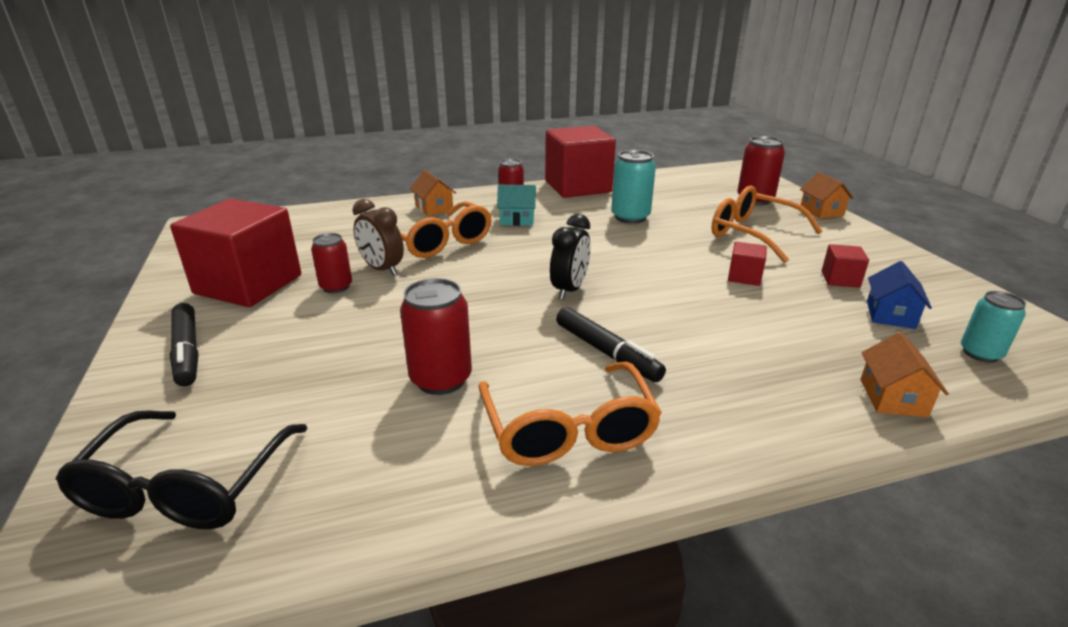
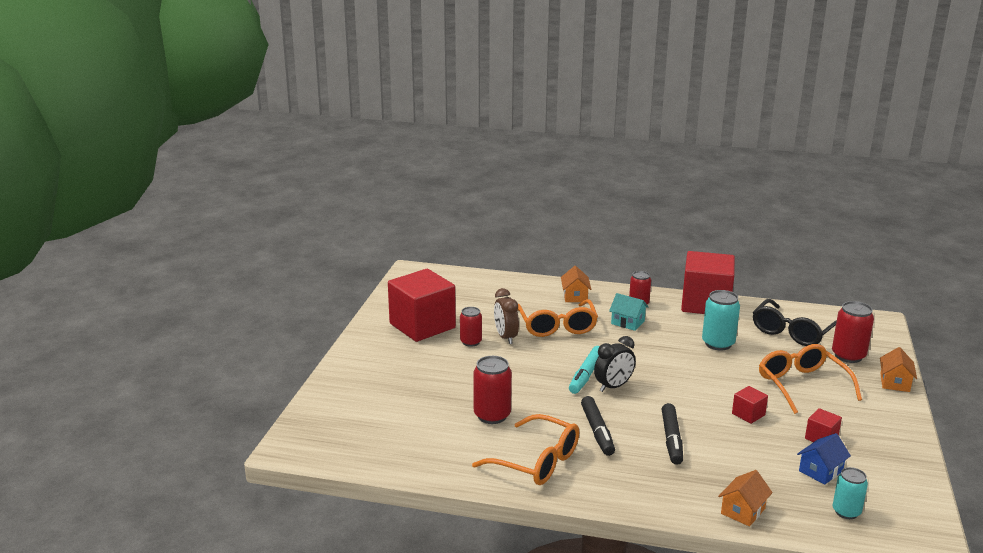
camera: 30 degrees right, 5 degrees down
black glasses [56,410,308,529] -> black glasses moved to [753,299,837,346]
black marker [170,303,199,386] -> black marker moved to [662,403,683,465]
orange glasses [479,361,662,466] -> orange glasses turned 75 degrees counterclockwise [472,414,579,485]
none -> turquoise marker [569,346,600,394]

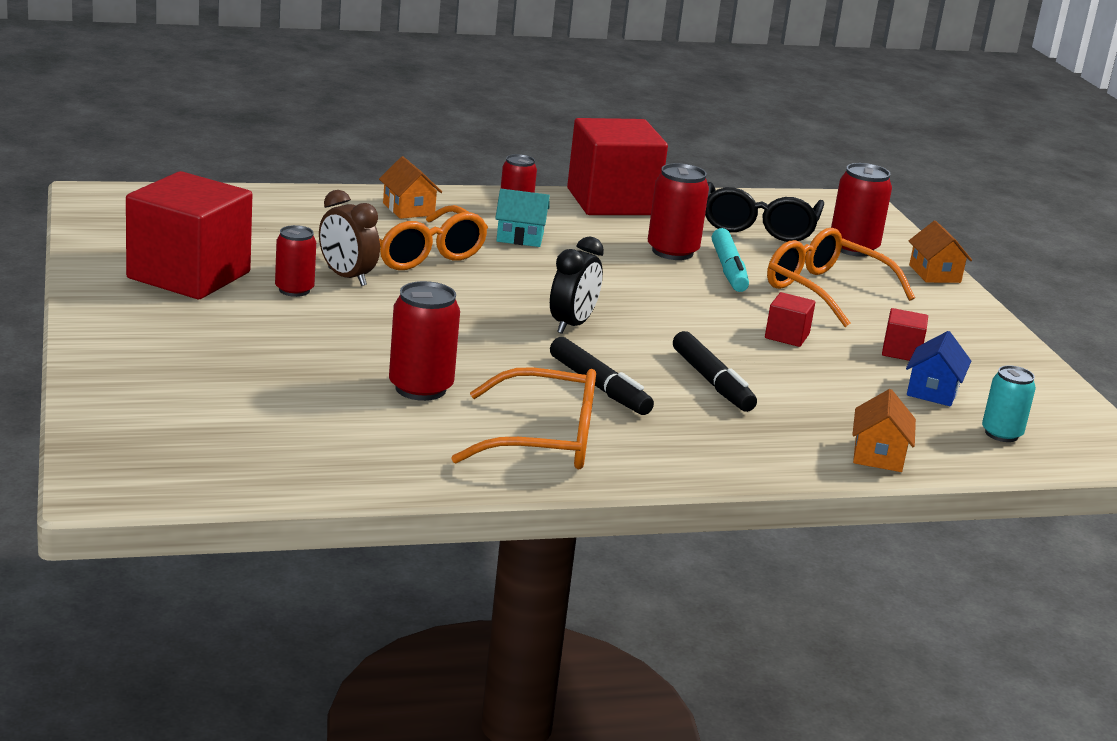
camera: 30 degrees left, 0 degrees up
turquoise marker [569,346,600,394] -> turquoise marker moved to [712,228,749,292]
turquoise can [702,290,740,351] -> red can [648,163,709,260]

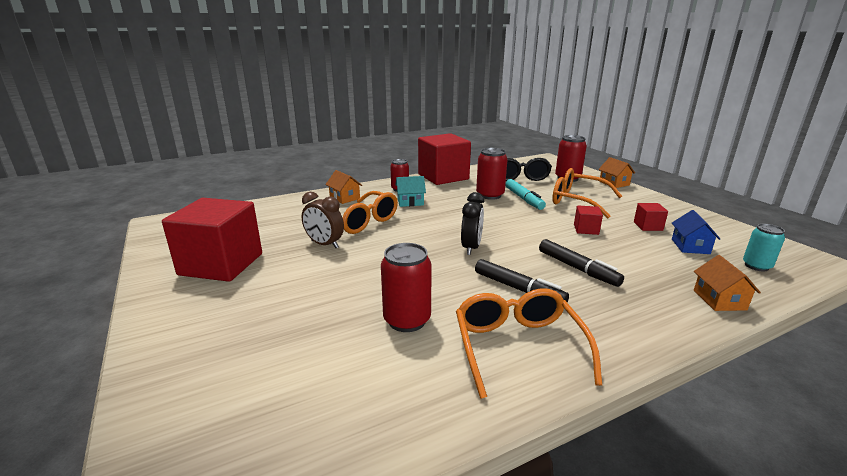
camera: 10 degrees left, 0 degrees up
red can [275,225,316,297] -> none
orange glasses [451,367,596,469] -> orange glasses turned 90 degrees counterclockwise [456,288,602,399]

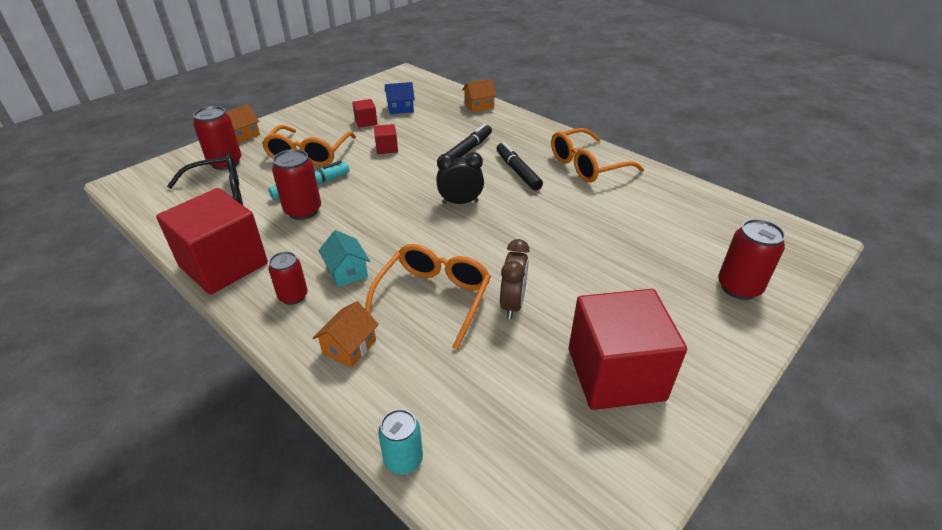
camera: 110 degrees left, 15 degrees up
red can [381,243,432,332] -> red can moved to [718,219,785,300]
black marker [475,259,569,302] -> black marker turned 45 degrees counterclockwise [496,142,543,191]
turquoise can [743,224,785,272] -> turquoise can moved to [378,409,423,475]

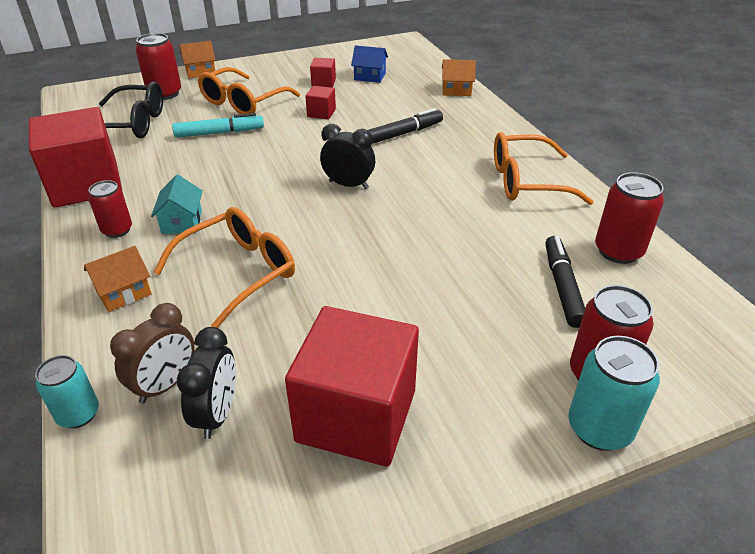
camera: 25 degrees right, 0 degrees up
red can [272,149,321,220] -> red can moved to [595,172,664,264]
black marker [496,142,543,191] -> black marker moved to [545,236,585,328]
brown clock [500,239,530,319] -> brown clock moved to [110,303,195,404]
none -> black clock [177,327,236,439]
none -> turquoise can [568,336,660,451]

